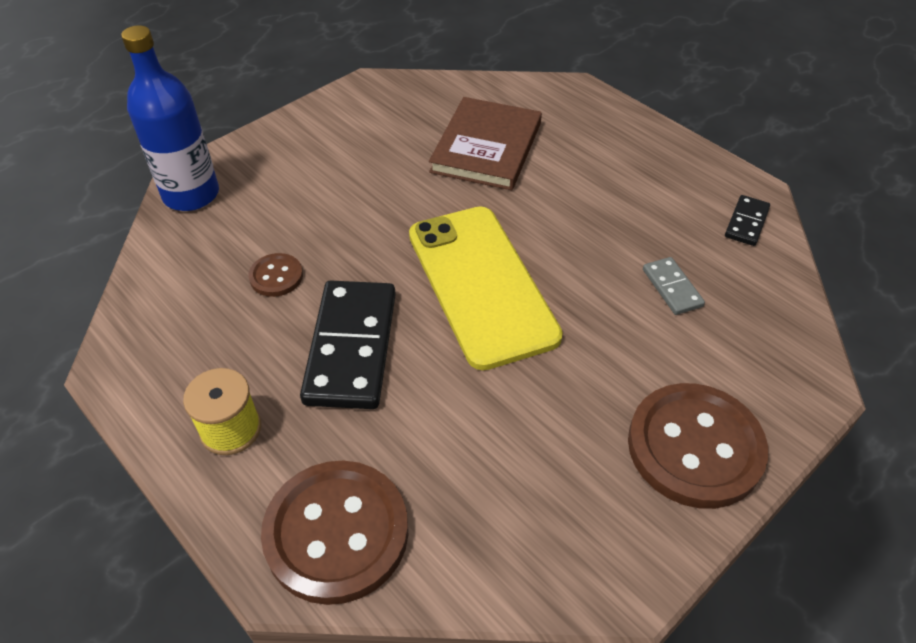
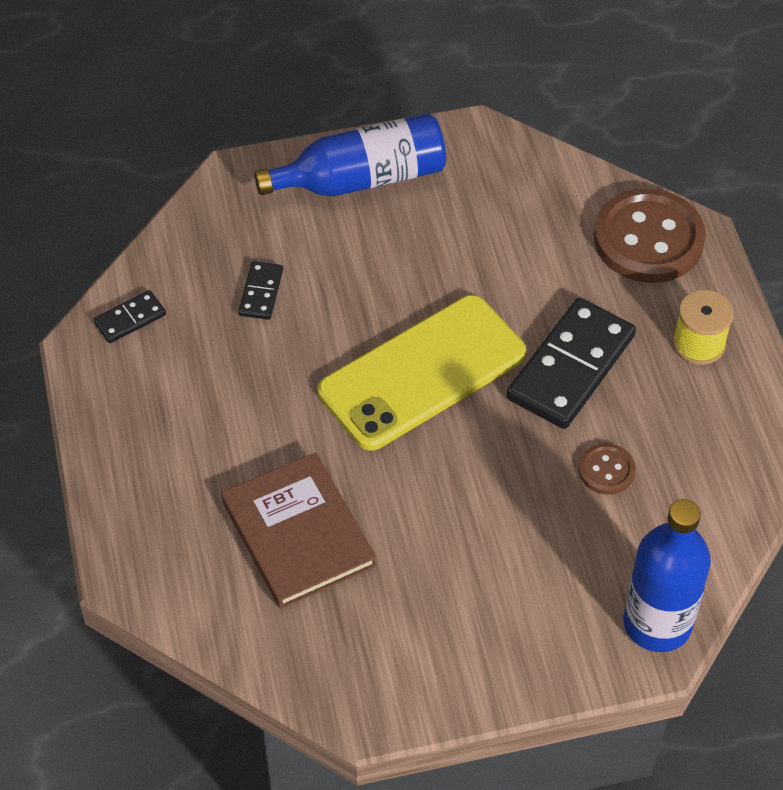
camera: 150 degrees left, 5 degrees up
yellow phone [409,206,563,370] -> yellow phone turned 45 degrees clockwise [318,295,526,451]
brown book [429,97,542,190] -> brown book turned 75 degrees counterclockwise [221,452,377,609]
brown button [628,383,768,509] -> blue bottle [254,113,446,196]
grey domino [643,257,705,315] -> black domino [238,261,283,320]

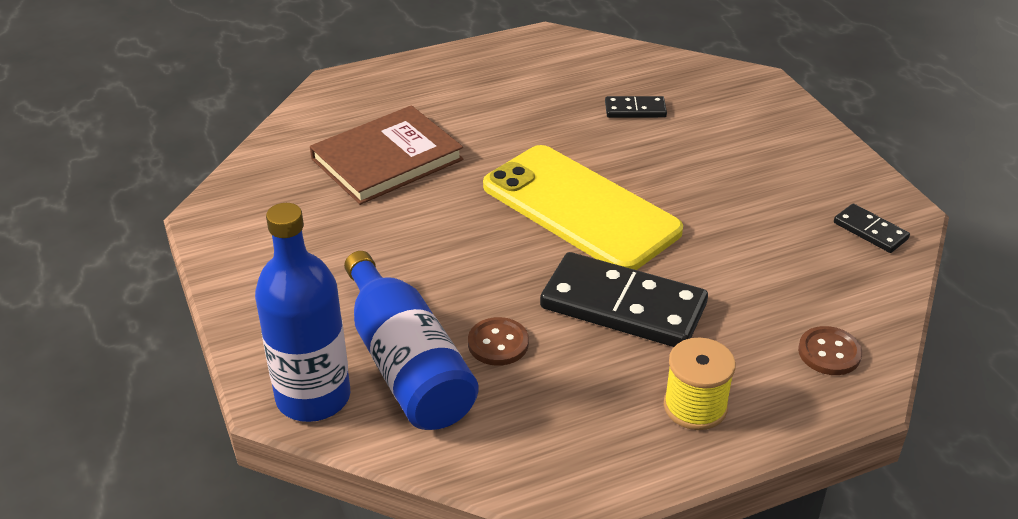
camera: 80 degrees right, 15 degrees down
black domino [93,290,166,343] -> black domino moved to [834,204,910,253]
blue bottle [254,113,446,196] -> blue bottle moved to [344,251,479,430]
brown button [594,188,706,283] -> brown button [798,326,862,375], size x0.47

